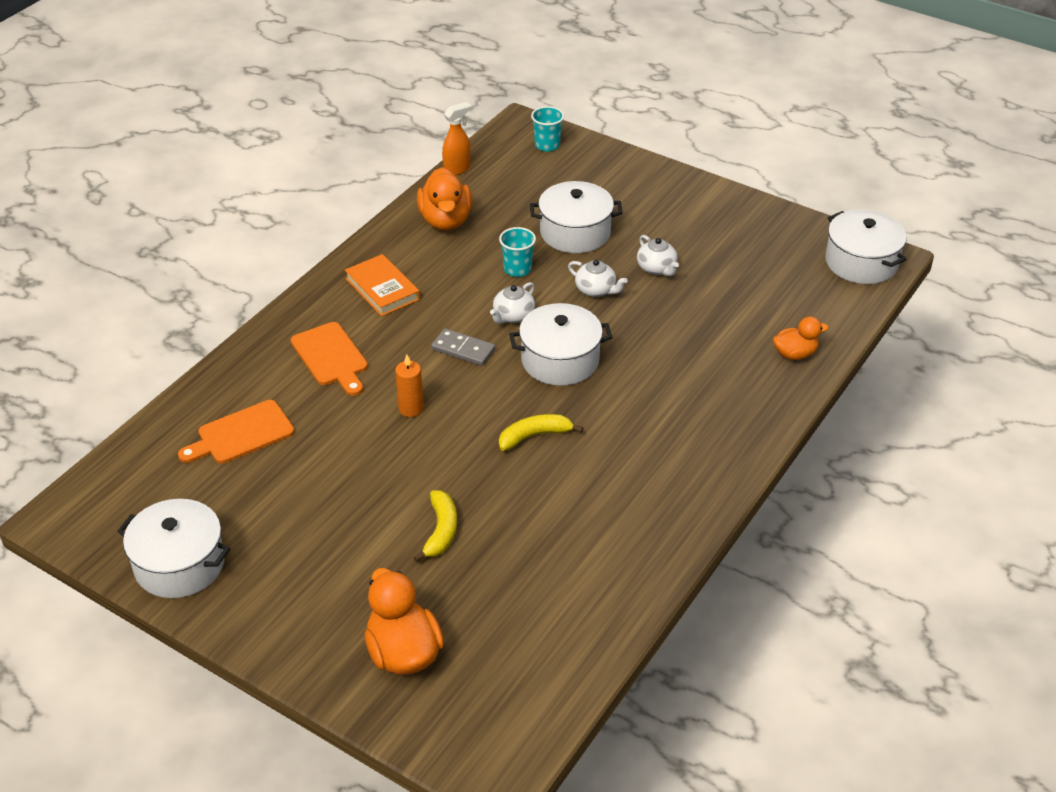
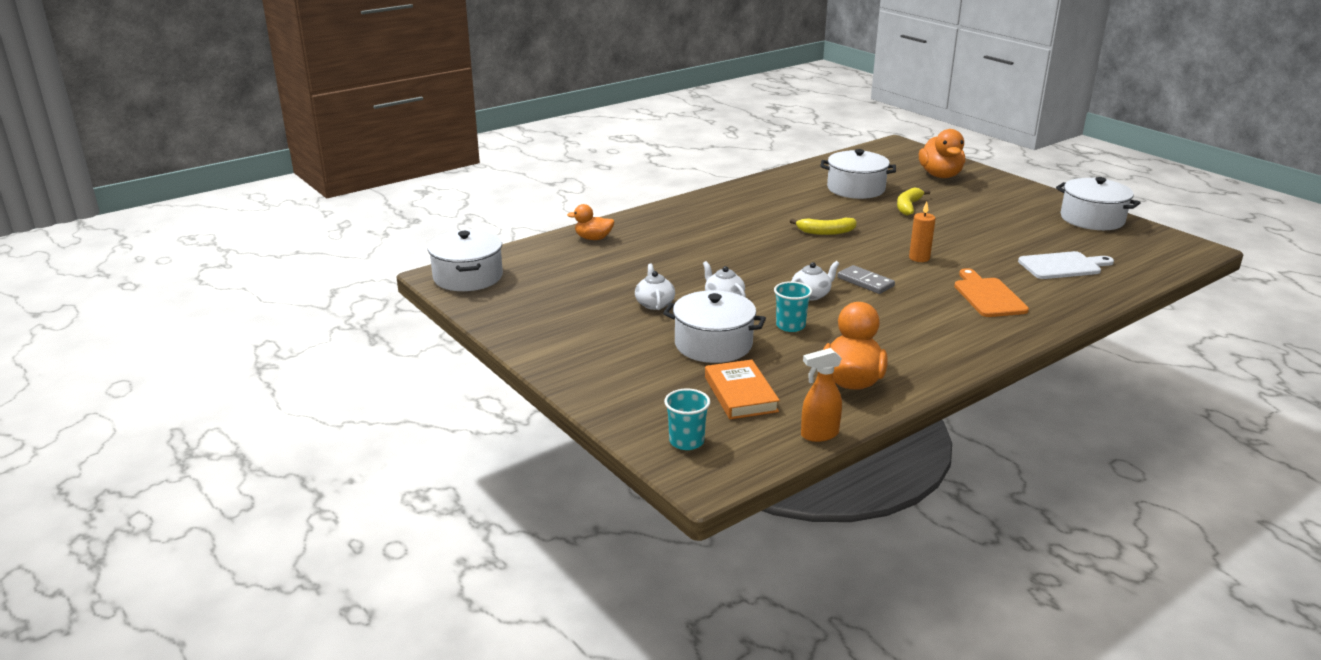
camera: 160 degrees left, 15 degrees down
orange cutting board [178,400,294,464] -> white cutting board [1018,251,1114,279]
orange book [345,254,420,316] -> orange book moved to [705,359,780,419]
white pot [509,303,612,386] -> white pot moved to [820,149,896,199]

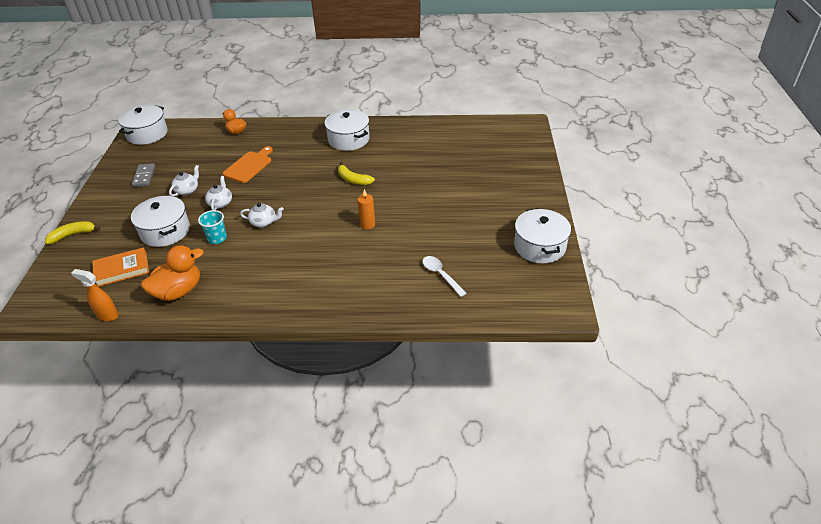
camera: 40 degrees right, 15 degrees up
turquoise cup [664,388,710,450] -> none
orange book [705,359,780,419] -> orange book turned 45 degrees clockwise [92,247,149,287]
white pot [820,149,896,199] -> white pot moved to [325,109,370,151]
grey domino [837,265,895,294] -> grey domino moved to [132,163,155,187]
yellow banana [897,187,930,216] -> yellow banana moved to [45,221,101,244]
orange duck [919,129,965,178] -> none
orange cutting board [954,268,1029,317] -> orange cutting board moved to [222,146,273,183]
white cutting board [1018,251,1114,279] -> white spoon [423,256,467,297]

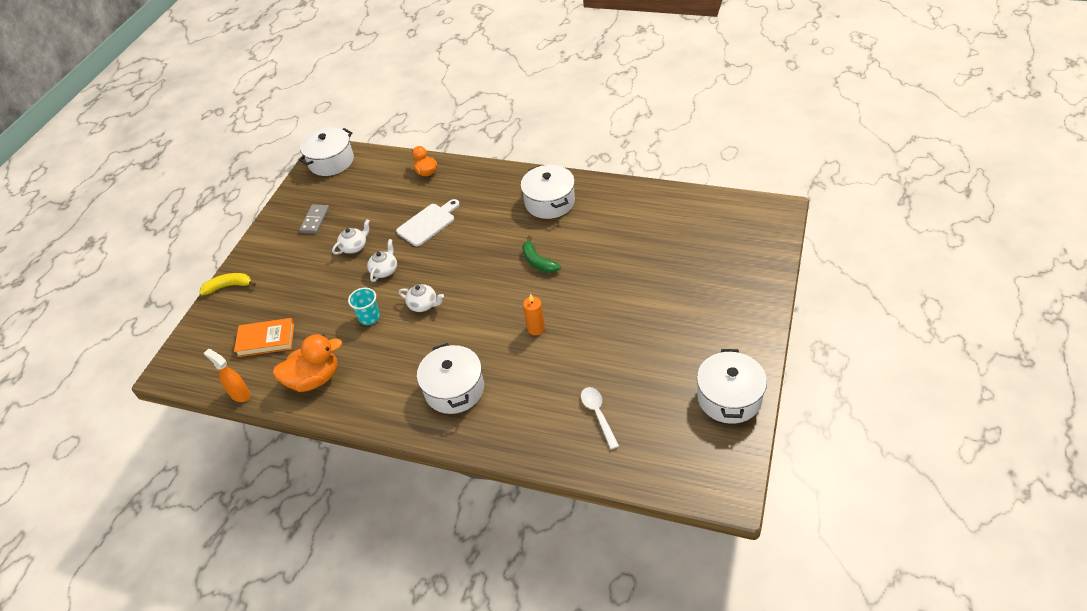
camera: 20 degrees right, 5 degrees up
white pot [131,196,190,247] -> white pot moved to [417,343,484,414]
orange cutting board [222,146,273,183] -> white cutting board [396,199,460,246]
yellow banana [338,162,375,185] -> green banana [522,236,561,273]

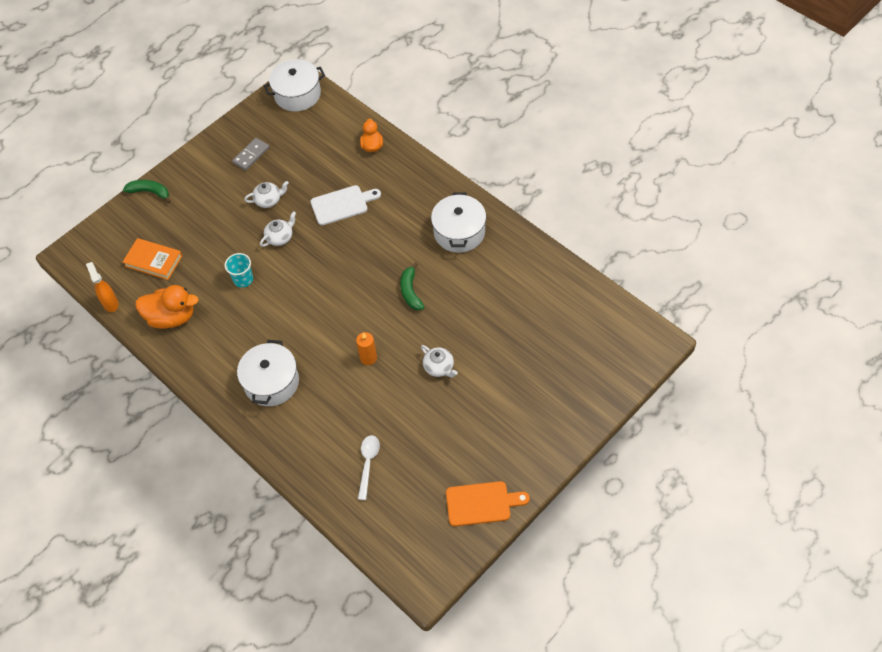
camera: 25 degrees right, 10 degrees up
yellow banana [199,273,256,295] -> green banana [123,180,171,203]
white teapot [398,284,444,312] -> white teapot moved to [421,345,458,378]
white pot [697,349,767,424] -> orange cutting board [446,481,530,526]

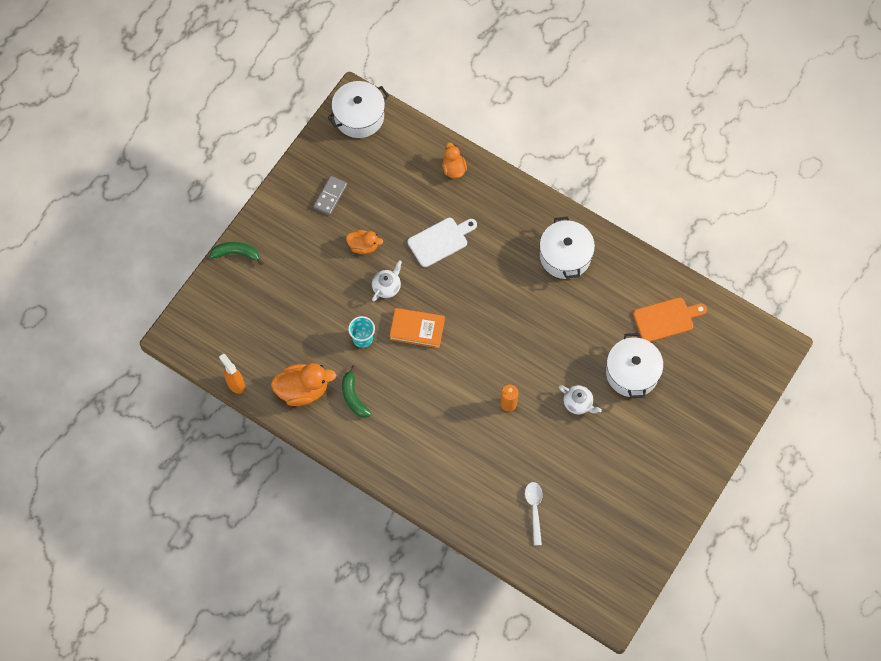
camera: 15 degrees left, 10 degrees up
orange book [123,238,182,280] -> orange book moved to [389,308,445,348]
white pot [237,340,299,406] -> white pot moved to [606,333,663,398]
white teapot [244,181,289,208] -> orange duck [346,230,383,254]
green banana [400,262,424,310] -> green banana moved to [342,365,371,418]
orange cutting board [446,481,530,526] -> orange cutting board moved to [633,298,707,342]

